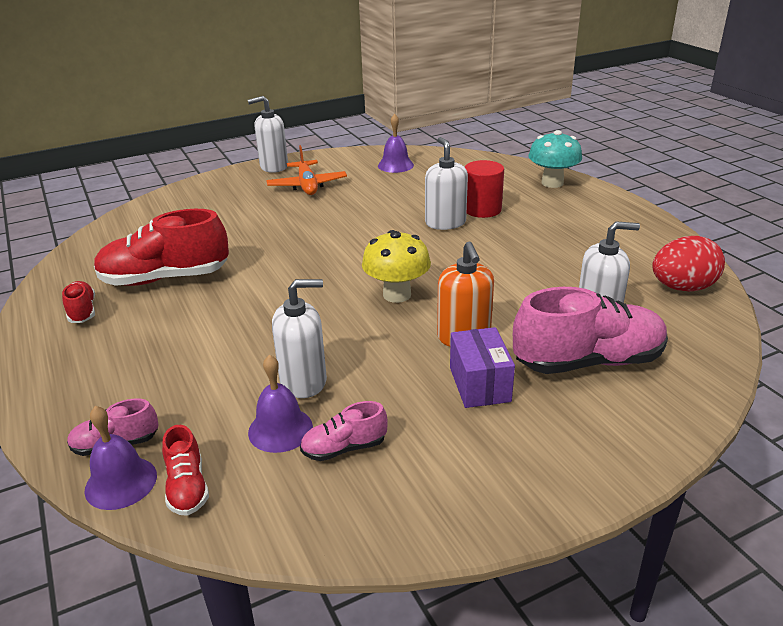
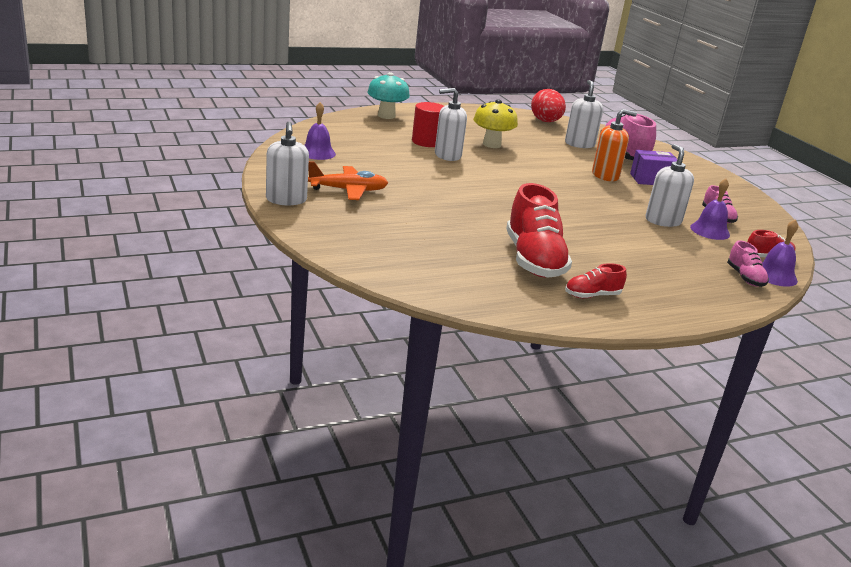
camera: 90 degrees left, 5 degrees down
yellow mushroom [362,230,431,303] -> yellow mushroom moved to [473,99,518,148]

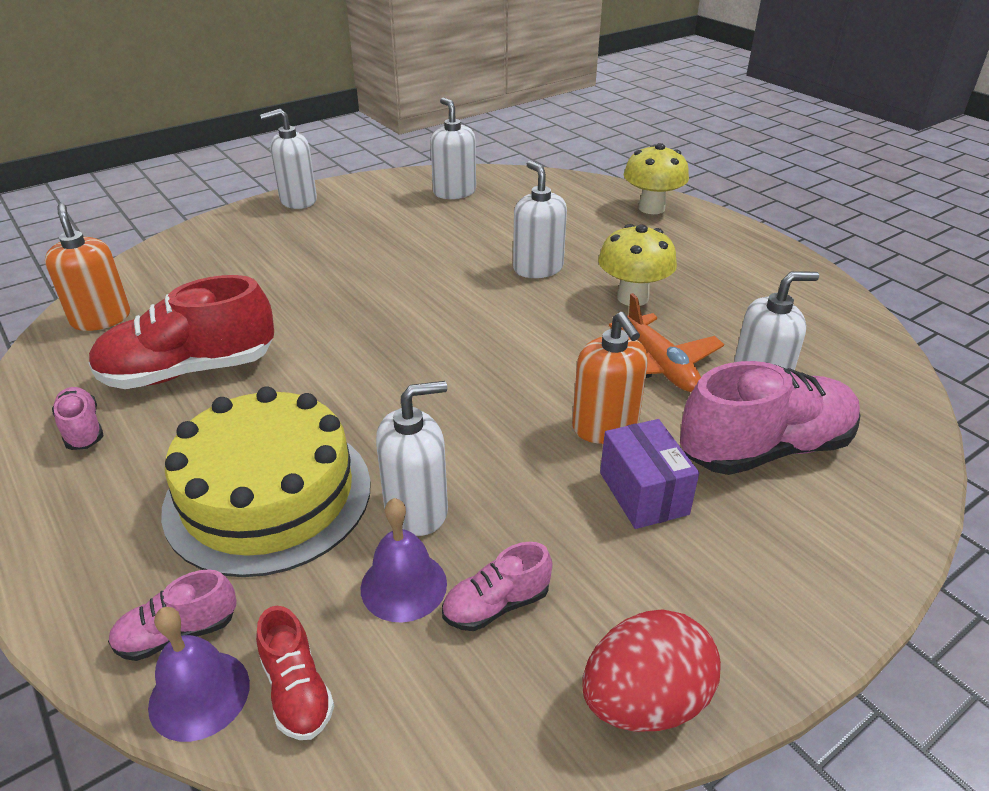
camera: 80 degrees right, 10 degrees up
purple bell [304,102,336,160] -> white soap dispenser [430,98,476,199]
orange plane [308,161,388,200] -> orange plane moved to [609,293,724,392]
turquoise mushroom [367,72,410,119] -> yellow mushroom [624,143,689,214]
red cylinder [412,102,444,147] -> none
red egg [531,89,566,122] -> red egg moved to [582,609,721,732]
red shoe [565,263,627,298] -> pink shoe [52,387,104,450]
none -> orange soap dispenser [45,203,130,331]
none -> yellow cake [161,386,371,577]

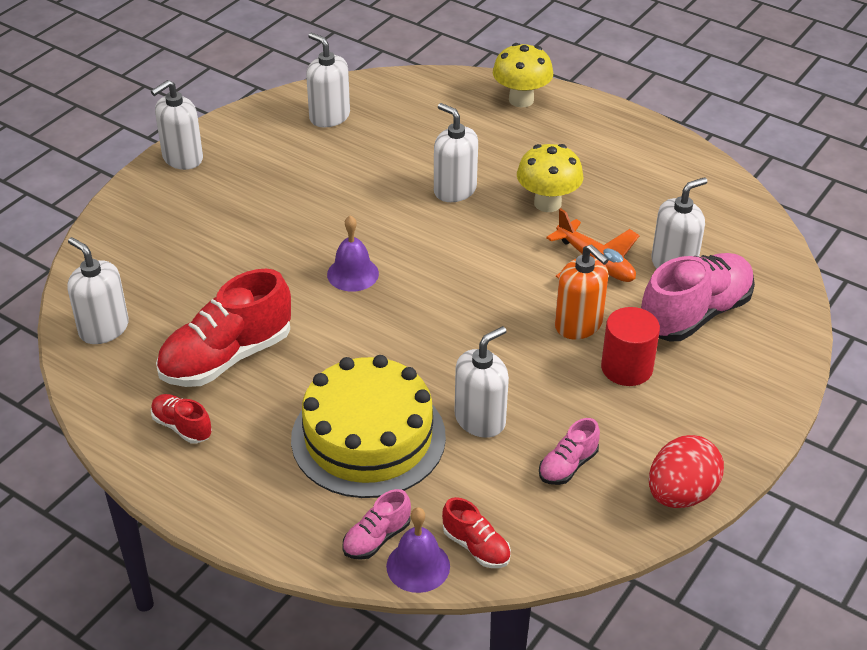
camera: 20 degrees left, 5 degrees up
orange soap dispenser [45,203,130,331] -> white soap dispenser [68,237,129,344]
pink shoe [52,387,104,450] -> red shoe [151,394,212,444]
purple bell [361,498,447,622] -> purple bell moved to [327,215,379,292]
purple box [600,419,699,529] -> red cylinder [601,307,660,386]

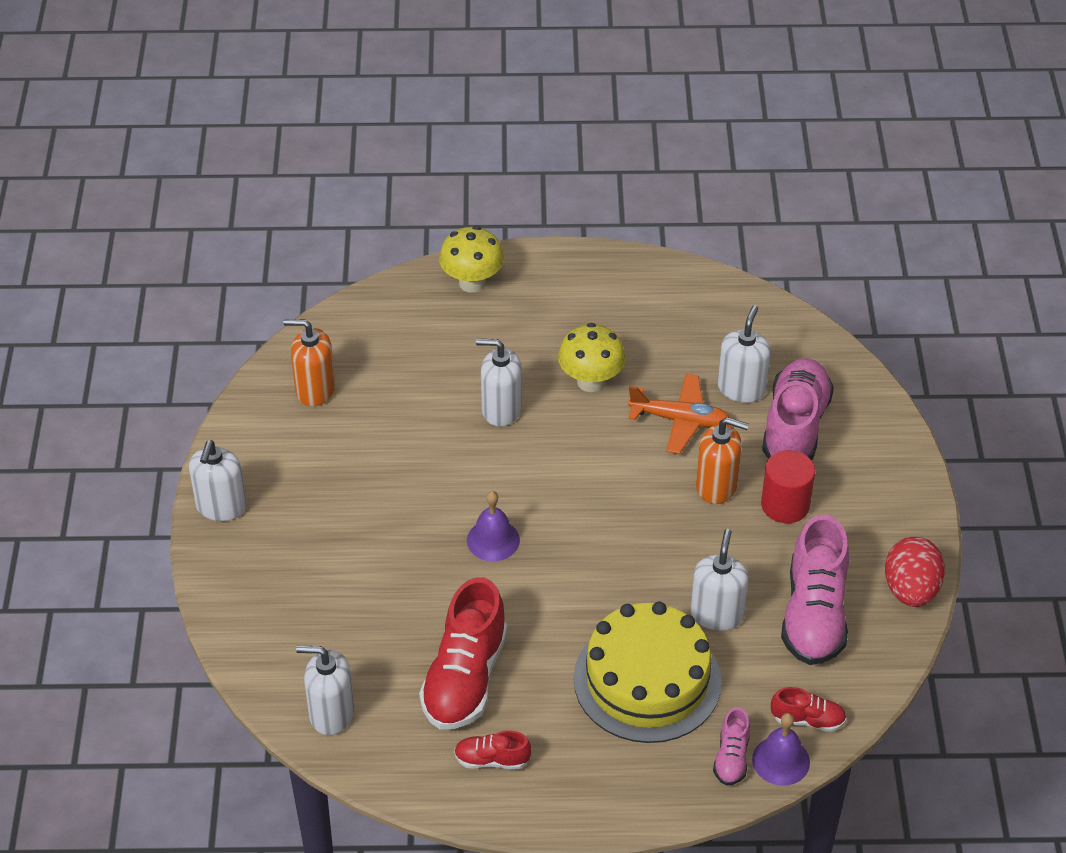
camera: 35 degrees left, 5 degrees up
white soap dispenser [306,33,350,127] -> orange soap dispenser [284,319,335,406]
pink shoe [539,418,600,485] -> pink shoe [781,515,849,665], size x2.05

